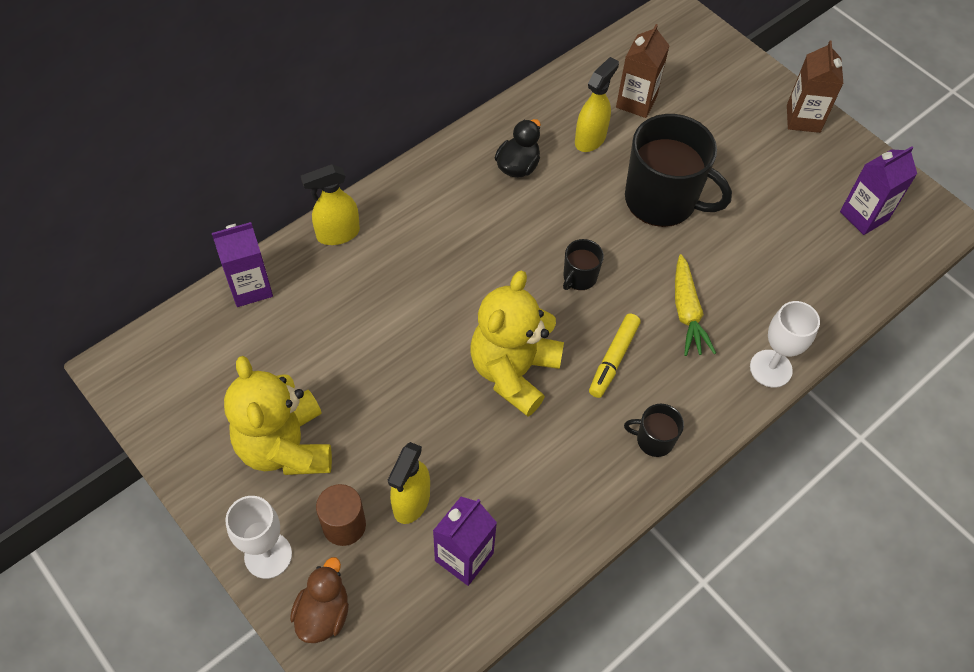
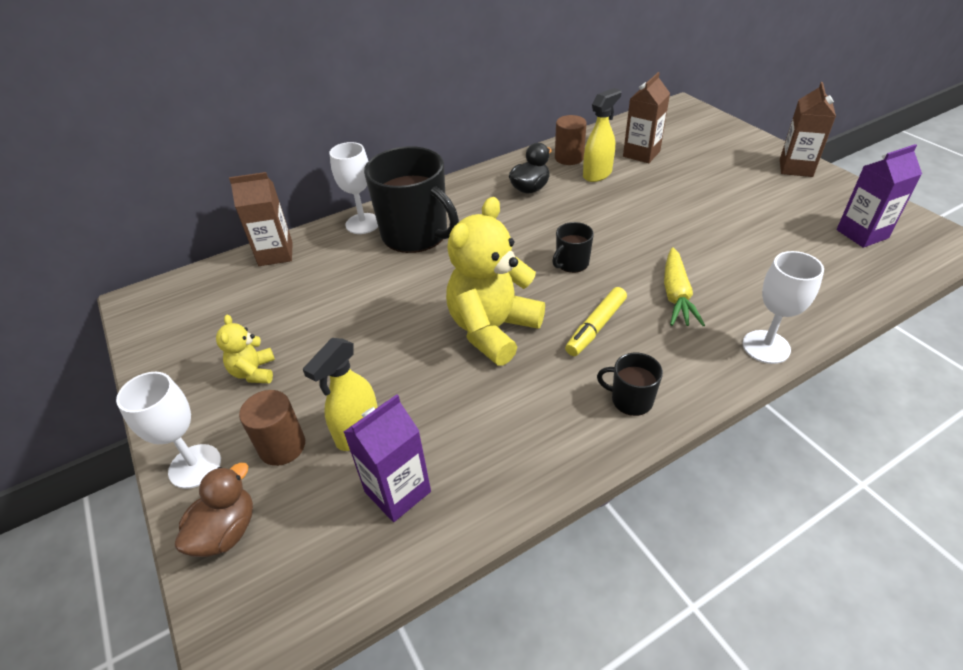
camera: 15 degrees right, 15 degrees down
purple carton [212,222,273,307] -> brown carton [229,172,293,266]
yellow teddy bear [224,356,332,475] -> yellow teddy bear [216,315,275,383], size x0.48
yellow spray bottle [301,164,360,245] -> white goblet [330,142,378,234]
black mug [625,114,732,227] -> black mug moved to [364,146,459,253]
none -> brown cylinder [555,115,587,165]

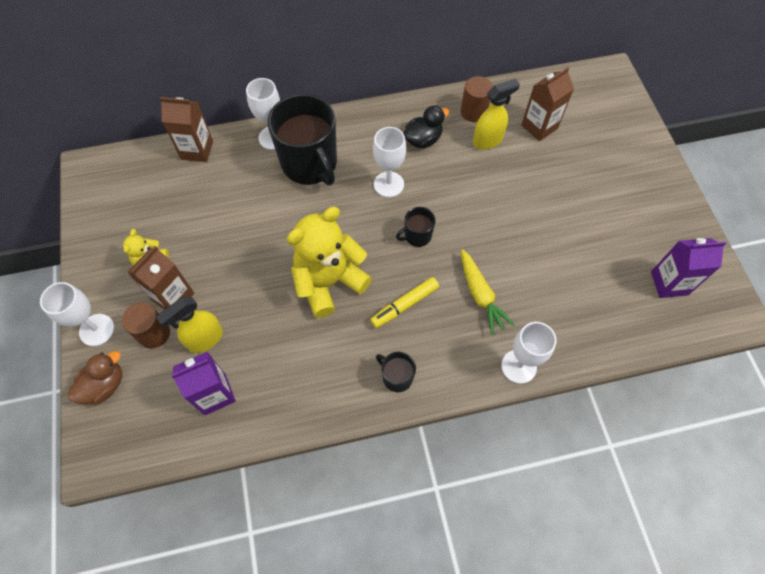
camera: 15 degrees right, 20 degrees up
yellow carrot [664,247,705,326] -> yellow carrot turned 45 degrees counterclockwise [461,249,515,335]
brown carton [780,82,836,177] -> brown carton moved to [127,246,194,309]
none -> white goblet [373,127,406,197]

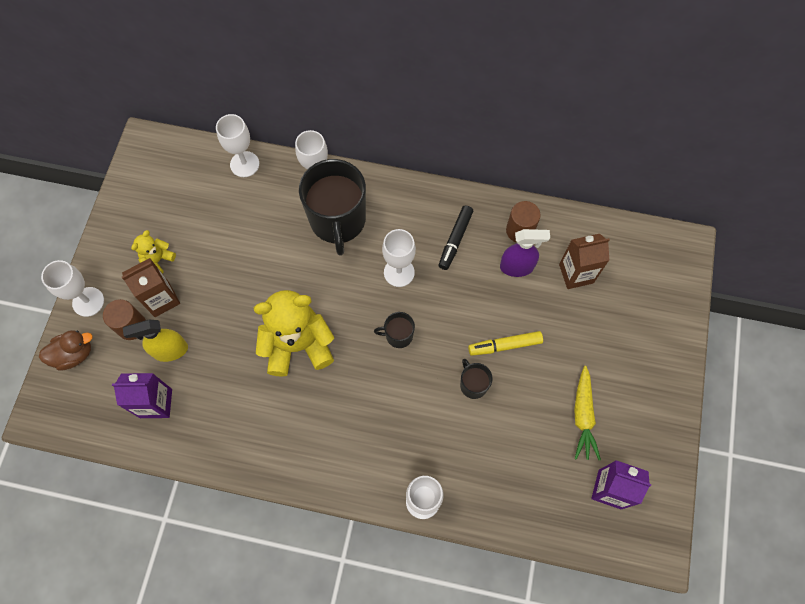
camera: 25 degrees right, 5 degrees up
brown carton [160,97,213,162] -> white goblet [216,114,259,177]
yellow marker [370,277,439,328] -> yellow marker moved to [468,331,543,356]
black mug [376,352,416,392] -> black mug moved to [460,359,493,399]
black duck [403,106,449,148] -> black marker [439,205,473,270]
yellow carrot [461,249,515,335] -> yellow carrot moved to [574,366,601,460]
yellow spray bottle [473,79,520,150] -> purple spray bottle [500,229,550,277]

